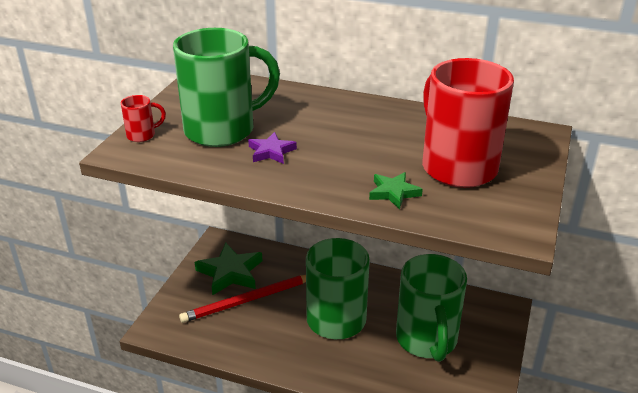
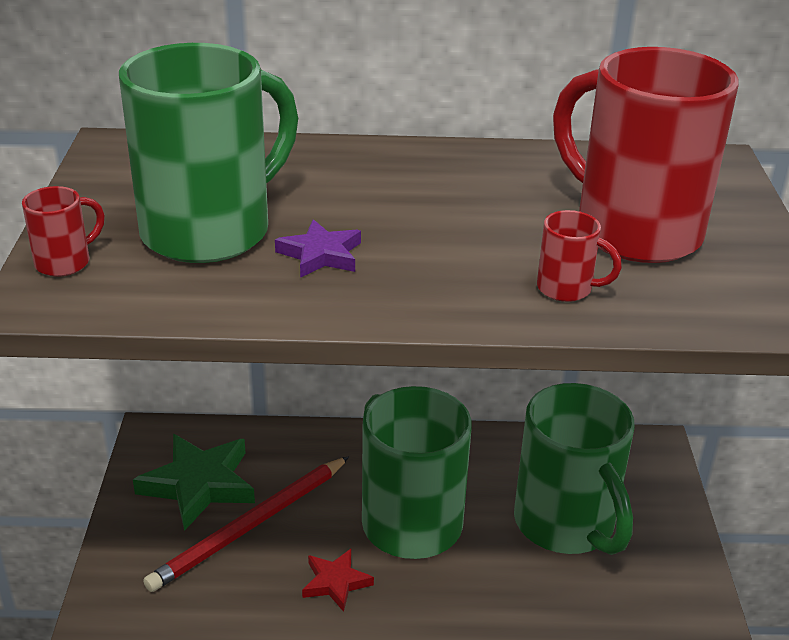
camera: 20 degrees left, 0 degrees up
green star [369,172,423,209] -> red mug [537,210,622,302]
none -> red star [302,549,374,612]

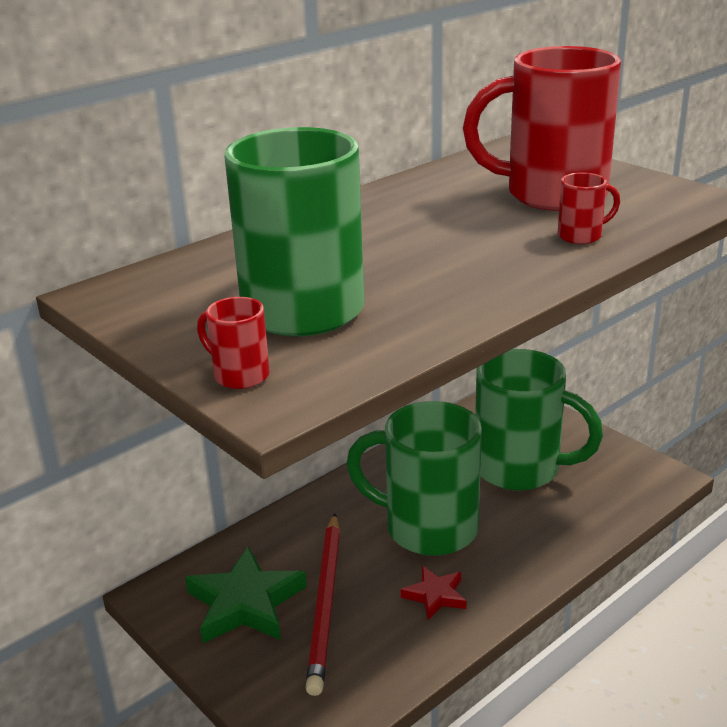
camera: 40 degrees left, 5 degrees down
red mug [22,186,105,277] -> red mug turned 60 degrees counterclockwise [197,297,270,389]
purple star [275,219,361,278] -> none

